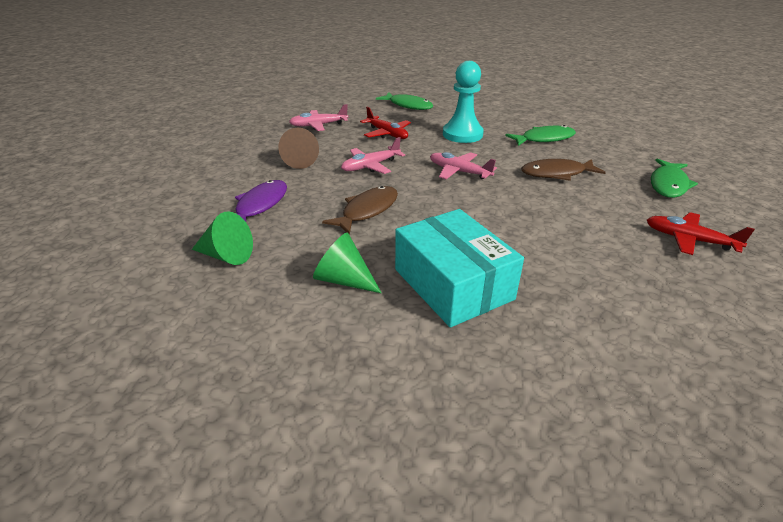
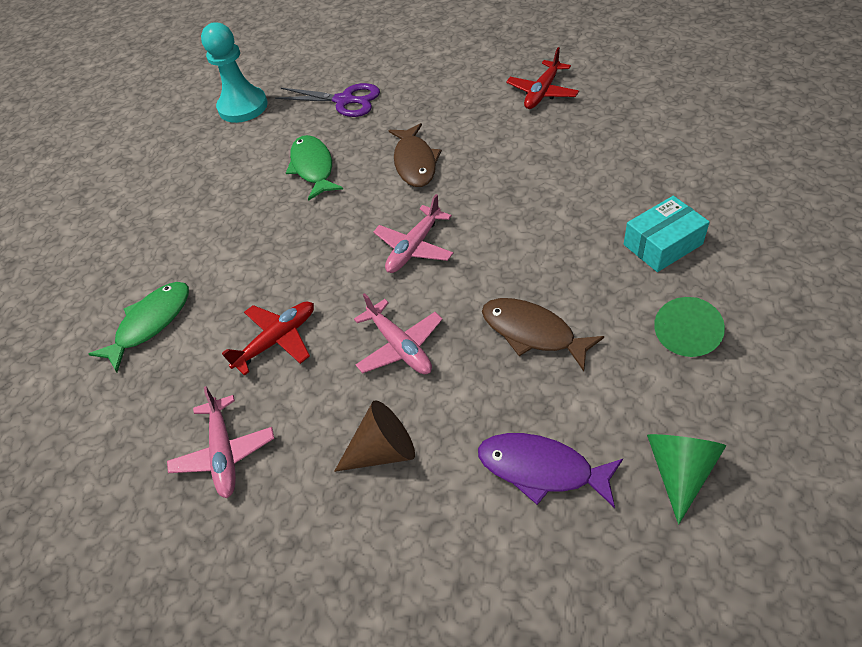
camera: 85 degrees left, 15 degrees up
turquoise box [395,209,524,327] -> turquoise box [624,196,710,272], size x0.61
turquoise pawn [443,61,484,143] -> turquoise pawn moved to [201,22,268,123]
green fish [651,159,698,198] -> none
none -> purple scissors [275,83,380,117]

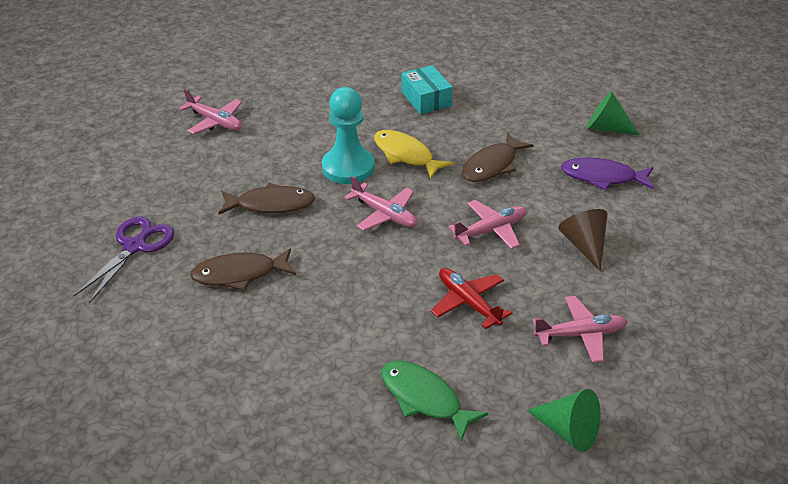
camera: 90 degrees left, 10 degrees down
turquoise pawn [201,22,268,123] -> turquoise pawn moved to [322,87,374,184]
green fish [286,135,343,201] -> brown fish [190,248,296,290]
purple fish [478,433,623,508] -> purple fish turned 75 degrees clockwise [561,157,654,190]
red plane [506,47,579,109] -> pink plane [179,89,242,134]
green cone [654,297,725,357] -> green cone moved to [527,389,601,452]
none -> yellow fish [374,130,453,178]

